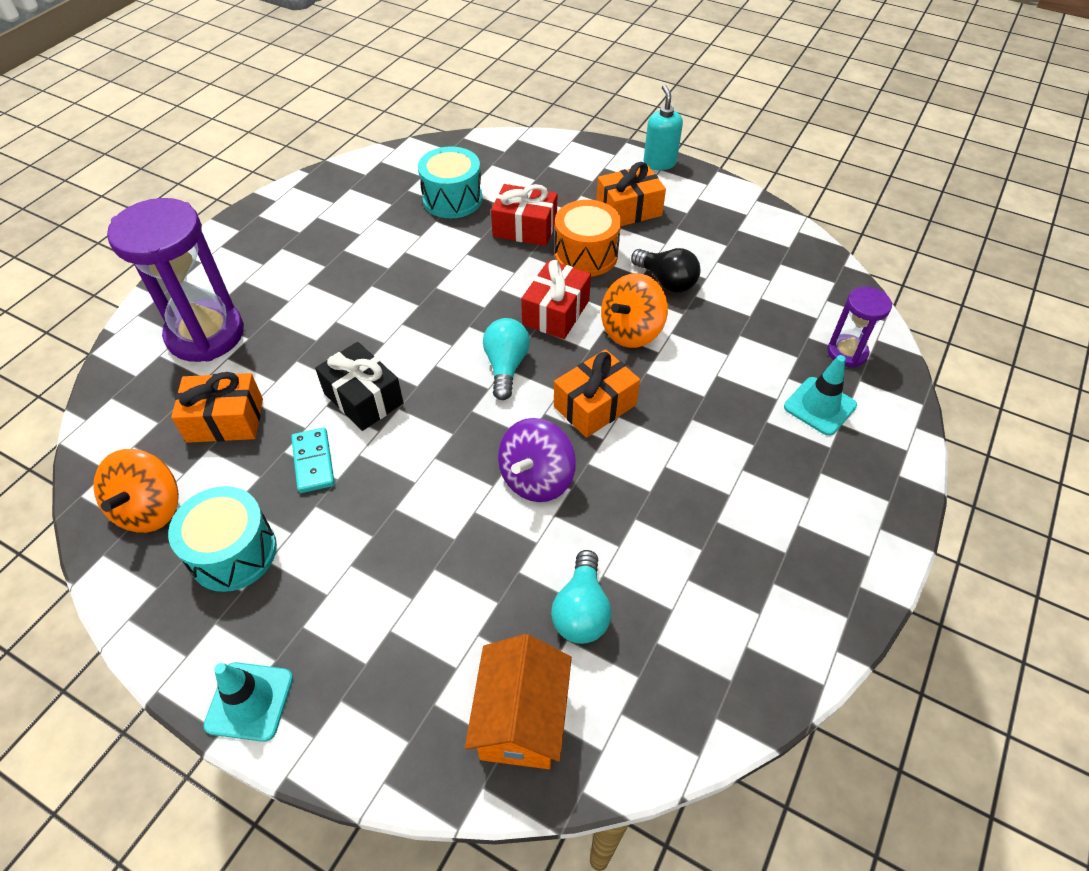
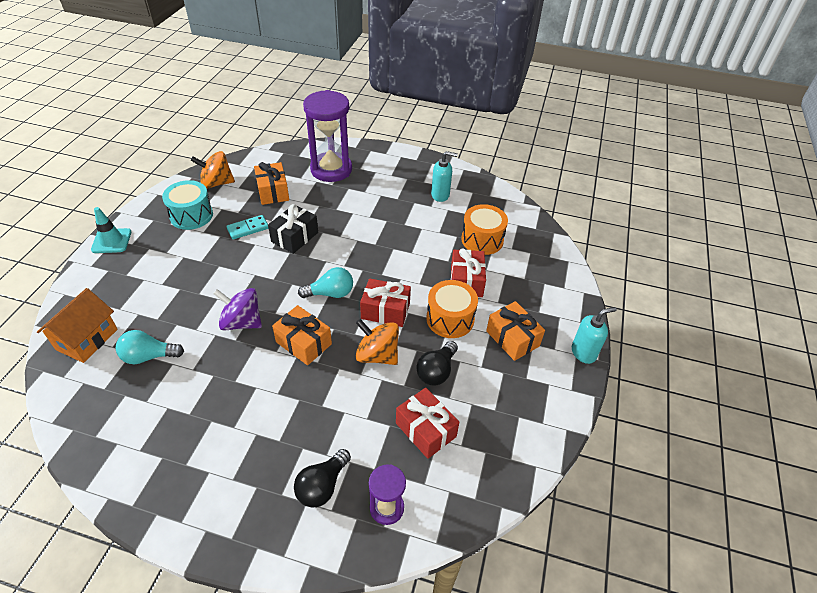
camera: 75 degrees right, 5 degrees down
turquoise drum [418,146,482,218] -> orange drum [461,204,508,255]
orange house [465,634,572,769] -> orange house turned 60 degrees counterclockwise [37,288,118,363]
turquoise traffic cone [784,355,857,436] -> black light bulb [294,449,351,508]
none -> red gift [396,388,459,459]
none -> turquoise soap dispenser [431,151,458,202]

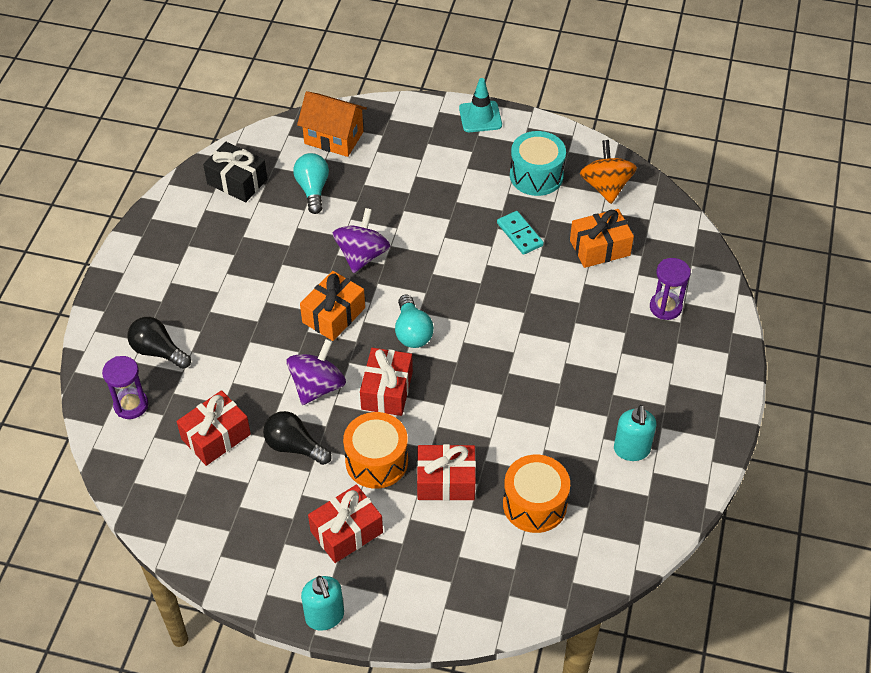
camera: 90 degrees right, 5 degrees up
black gift [268,204,318,254] -> black gift moved to [203,142,267,202]
purple hourglass [303,90,352,182] -> purple hourglass [650,258,691,320], size x0.51
orange spinning top [356,319,399,365] -> purple spinning top [287,339,346,405]
orange gift [486,301,545,361] -> red gift [308,485,383,563]

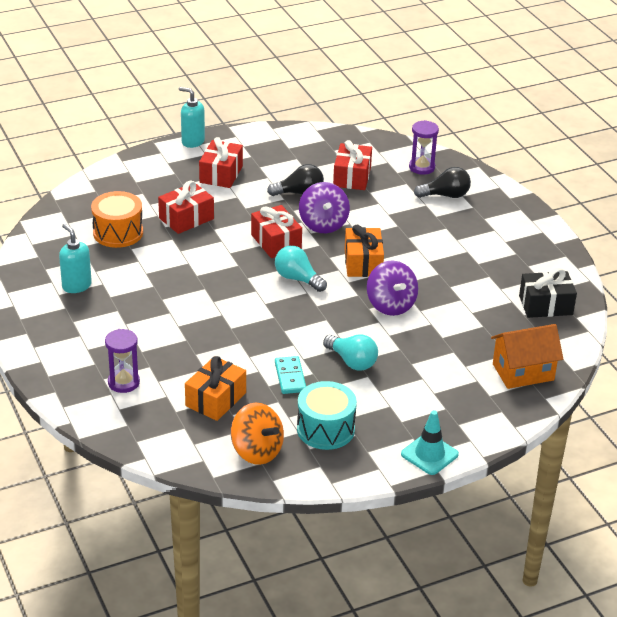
camera: 140 degrees right, 15 degrees down
turquoise light bulb [293,153,329,214] -> turquoise light bulb moved to [323,334,378,371]
orange drum [343,412,408,489] -> none
turquoise domino [497,211,544,255] -> turquoise domino turned 60 degrees clockwise [275,356,306,394]

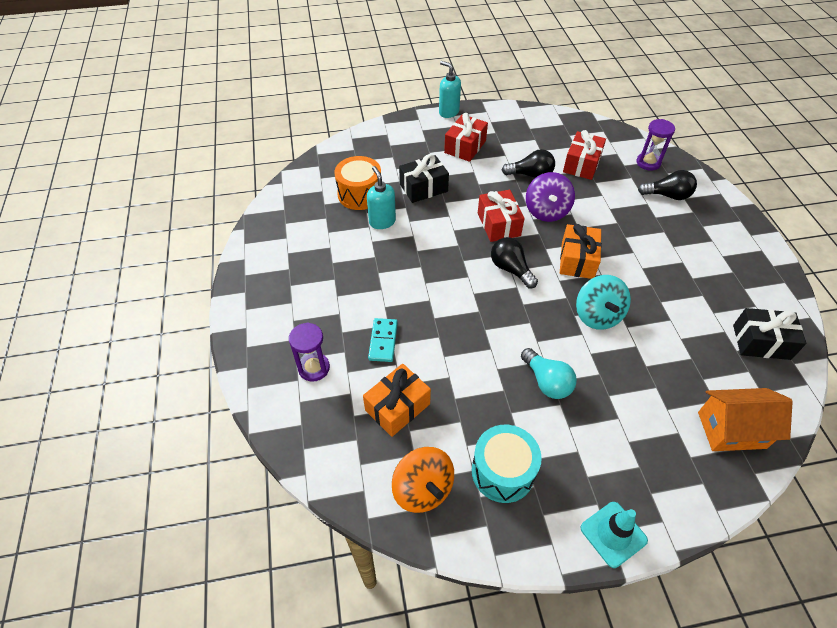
camera: 15 degrees right, 15 degrees up
turquoise soap dispenser [59,224,92,293] -> turquoise soap dispenser moved to [367,166,396,229]
red gift [158,181,214,234] -> black gift [399,154,449,203]
turquoise light bulb [275,246,327,292] -> black light bulb [491,237,538,288]
turquoise domino [275,356,306,394] -> turquoise domino moved to [368,318,398,362]
purple spinning top [367,260,418,316] -> turquoise spinning top [576,275,631,330]

